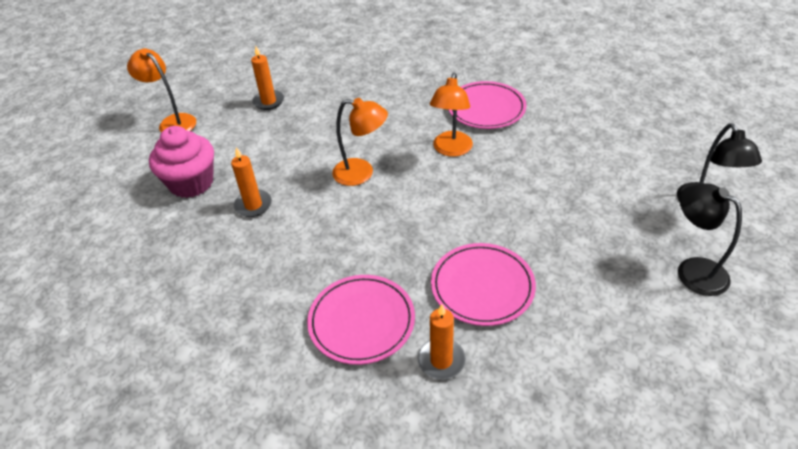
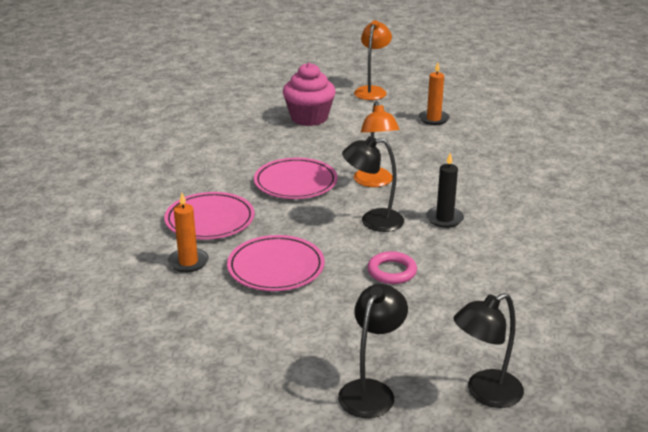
camera: 65 degrees right, 15 degrees down
orange candle [231,147,272,217] -> none
orange lamp [430,73,473,157] -> black candle [426,153,464,228]
pink plate [448,81,526,129] -> pink plate moved to [254,158,337,199]
none -> black lamp [342,136,404,232]
none -> pink ring [367,251,417,284]

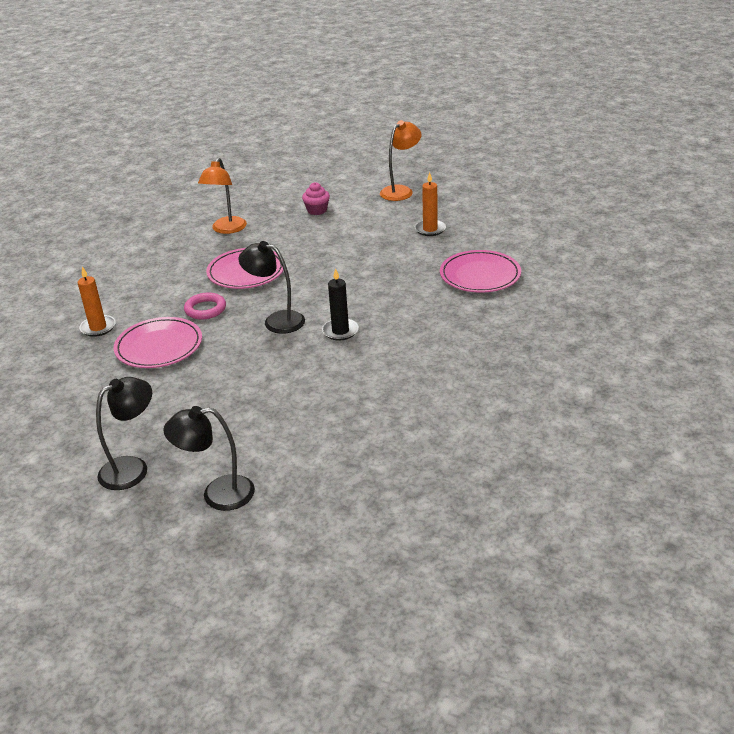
camera: 25 degrees right, 5 degrees up
pink plate [164,192,255,239] -> pink plate moved to [440,250,521,292]
pink cupcake [283,63,336,126] -> pink cupcake [302,182,330,215], size x0.54
orange lamp [354,101,400,187] -> orange lamp moved to [198,158,247,234]
pink ring [367,251,417,284] -> pink ring moved to [184,293,226,319]

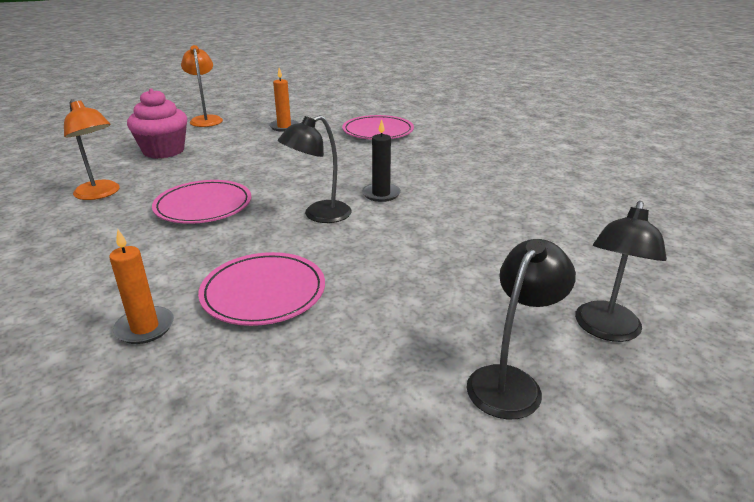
camera: 60 degrees left, 5 degrees down
black lamp [96,377,152,490] -> black lamp turned 45 degrees clockwise [467,239,576,419]
pink ring [184,293,226,319] -> none
pink cupcake [302,182,330,215] -> pink cupcake [127,88,188,159], size x1.85

